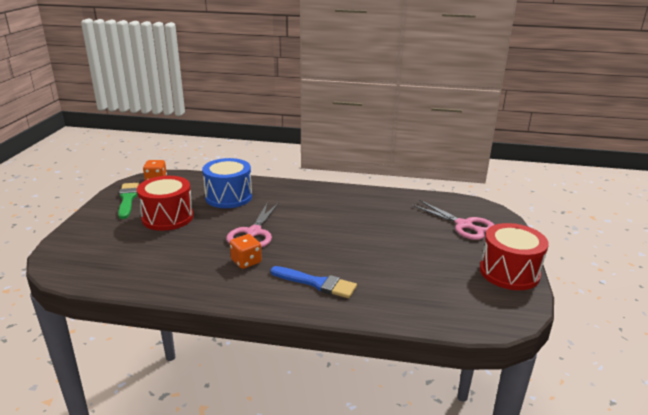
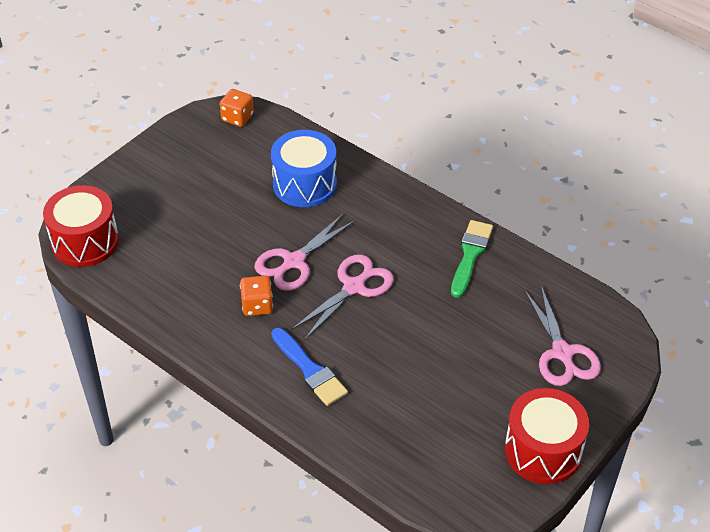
camera: 30 degrees right, 20 degrees up
green brush [118,183,139,219] -> green brush moved to [451,220,493,298]
red drum [137,176,194,231] -> red drum moved to [43,185,119,267]
none -> pink scissors [291,254,394,340]

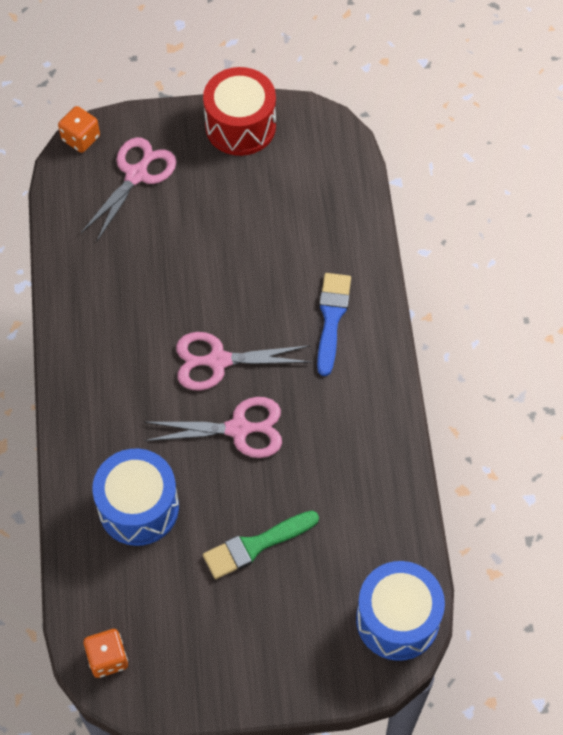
camera: 135 degrees left, 15 degrees up
red drum [43,185,119,267] -> blue drum [356,561,445,661]
orange dice [240,276,273,316] -> orange dice moved to [58,106,100,153]
green brush [451,220,493,298] -> green brush moved to [203,511,319,579]

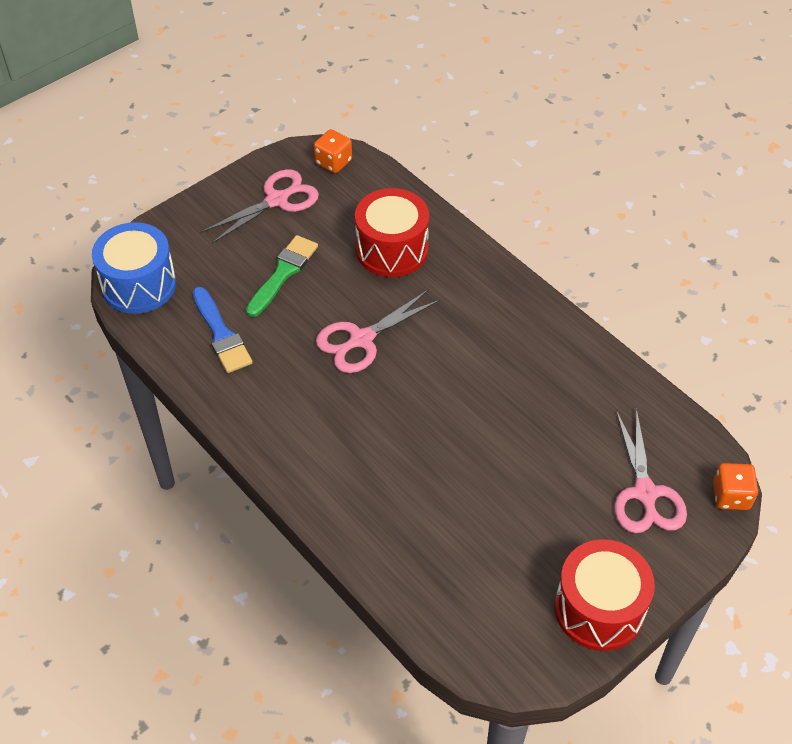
camera: 145 degrees right, 10 degrees down
blue drum [92,449,179,546] -> red drum [355,188,429,277]
pink scissors [176,332,310,391] -> pink scissors moved to [202,169,319,244]
blue brush [317,273,351,376] -> blue brush moved to [193,287,253,373]

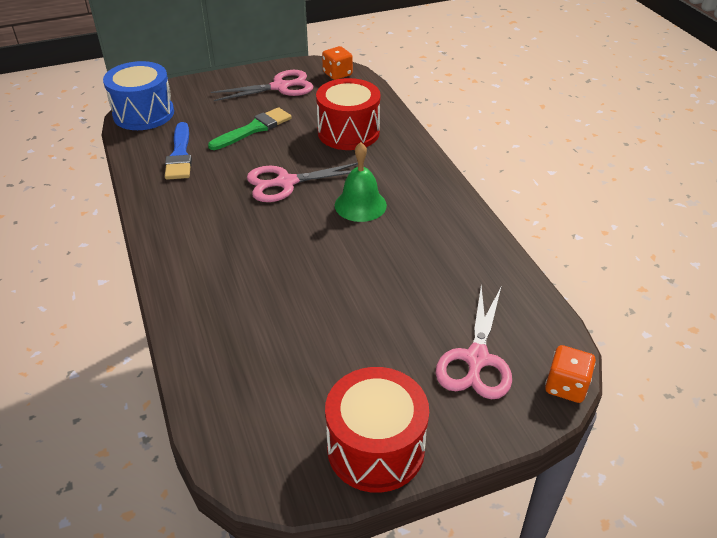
camera: 20 degrees right, 10 degrees down
none -> green bell [335,142,387,222]

